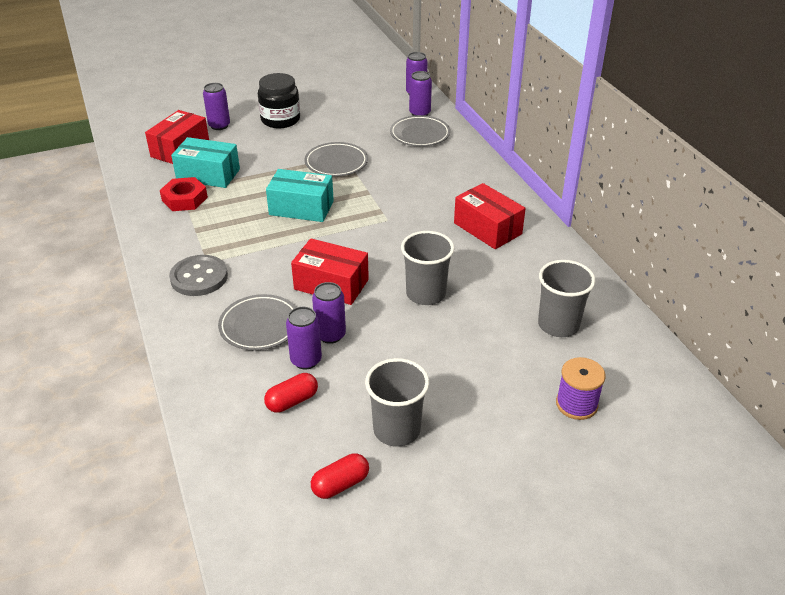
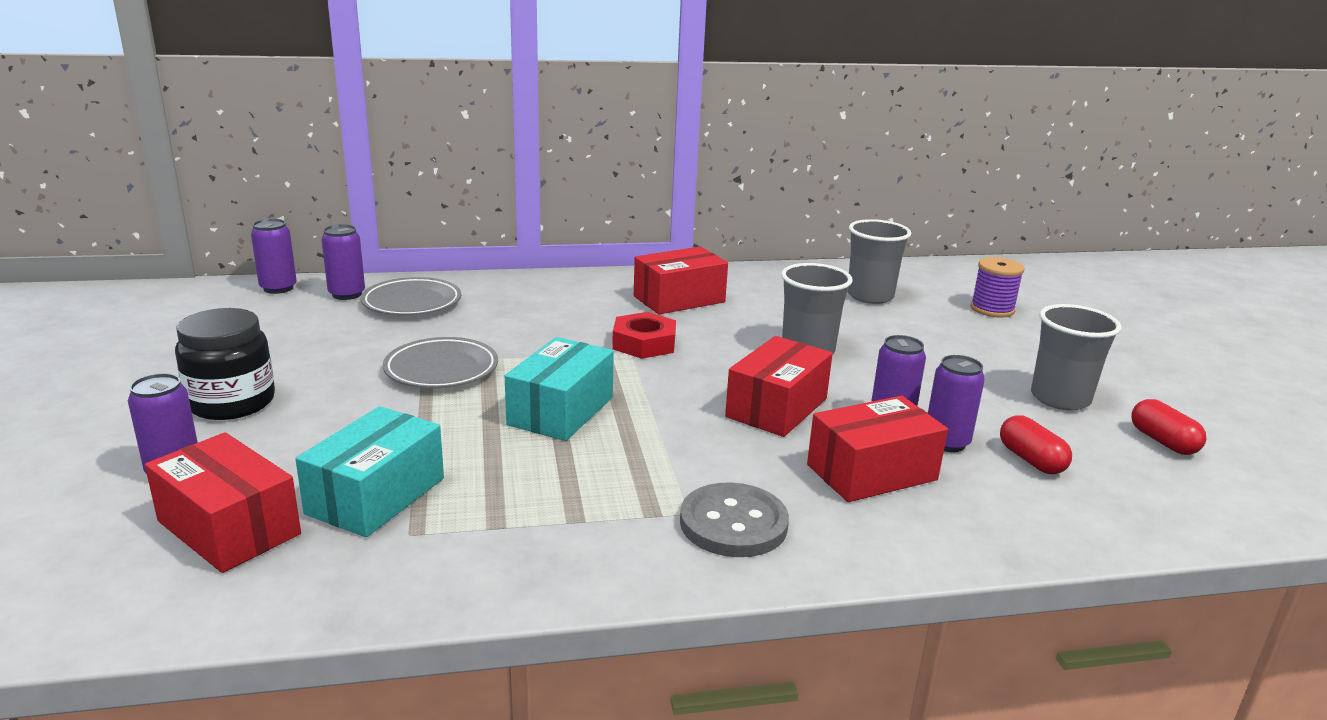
camera: 80 degrees left, 15 degrees down
red nut [160,177,208,211] -> red nut moved to [612,312,676,359]
grey plate [218,294,297,350] -> red box [807,396,948,502]

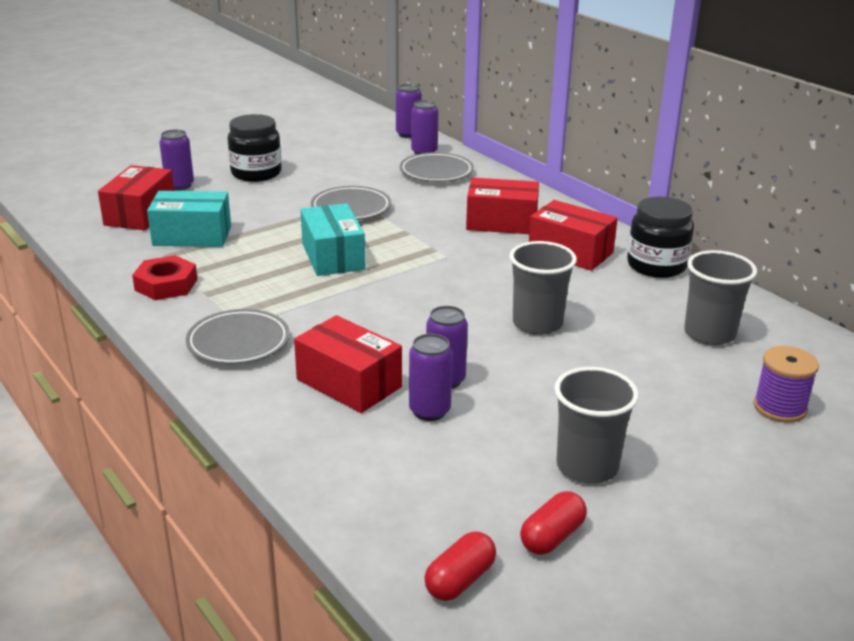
camera: 65 degrees right, 5 degrees up
turquoise box [505,337,614,441] -> turquoise box turned 75 degrees clockwise [300,203,365,276]
red nut [612,312,676,359] -> red nut moved to [132,255,198,300]
grey button [680,483,789,557] -> grey plate [186,309,290,365]
red box [725,336,833,437] -> red box moved to [466,178,539,234]
red capsule [1000,415,1072,474] -> red capsule moved to [424,532,496,601]
none -> black jar [627,196,694,278]

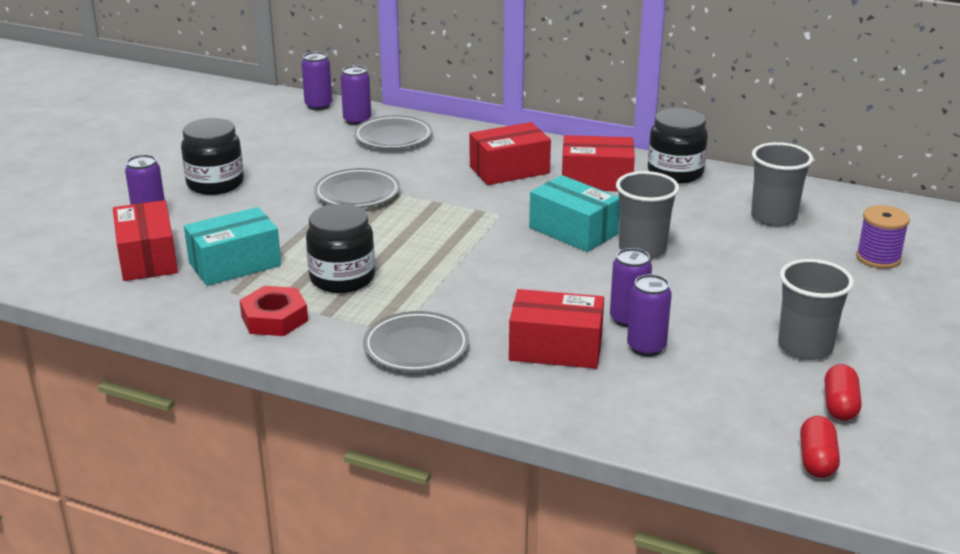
camera: 30 degrees left, 0 degrees up
turquoise box [300,203,365,276] -> turquoise box moved to [529,175,620,252]
none -> black jar [306,204,375,293]

